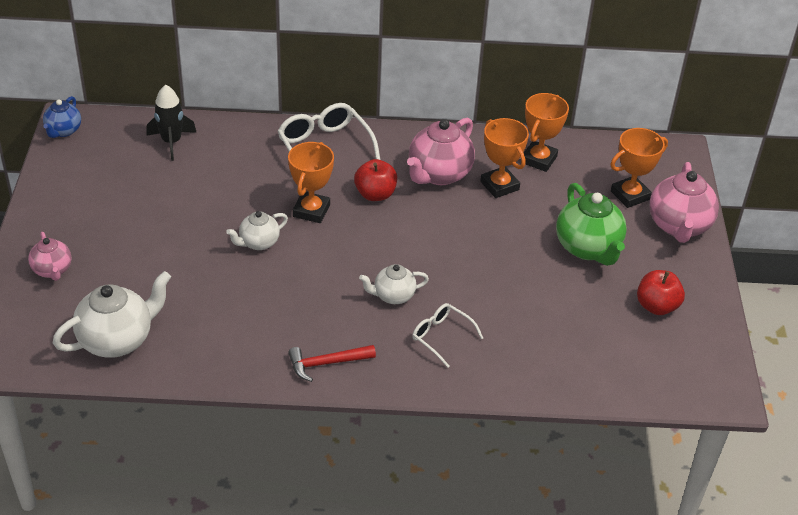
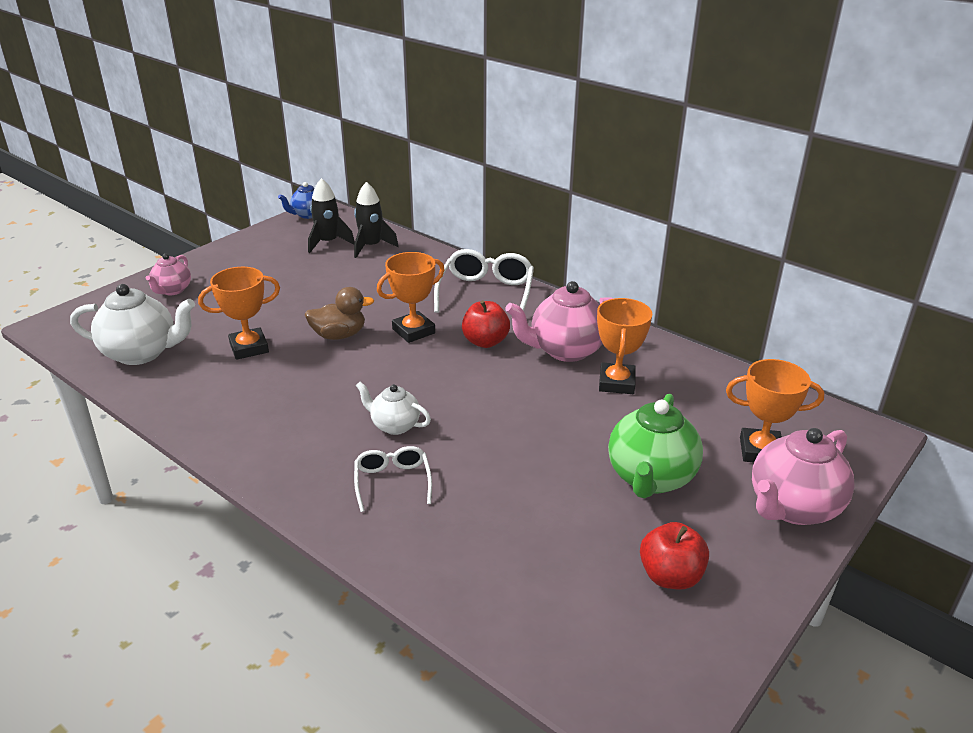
camera: 40 degrees right, 10 degrees down
white teapot [226,211,288,250] -> brown duck [305,287,374,340]
red hammer [288,345,376,382] -> none
orange trophy [524,93,569,172] -> orange trophy moved to [198,267,280,360]
none -> black rocket [308,178,355,253]

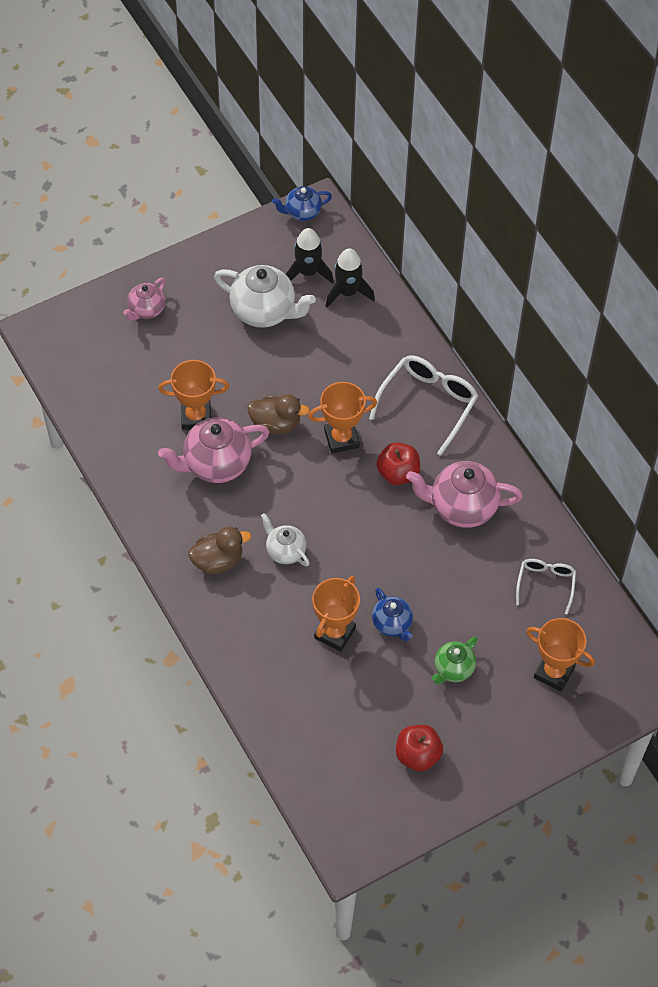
camera: 20 degrees right, 25 degrees up
white teapot [70,284,195,365] -> white teapot moved to [214,265,316,328]
white glasses [354,446,432,512] -> white glasses moved to [516,559,576,614]
orange trophy [597,298,652,394] -> orange trophy moved to [312,576,360,652]
green teapot [608,394,703,498] -> green teapot [432,636,478,684], size x0.58
pink teapot [752,428,855,525] -> pink teapot moved to [158,417,269,483]
none -> brown duck [188,527,251,574]
none -> blue teapot [372,588,413,641]

